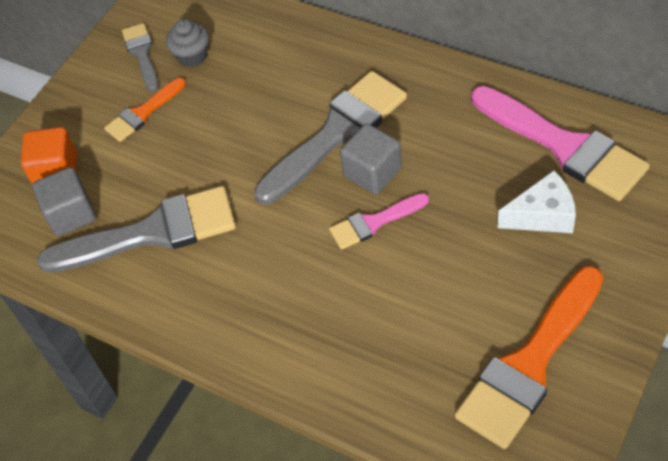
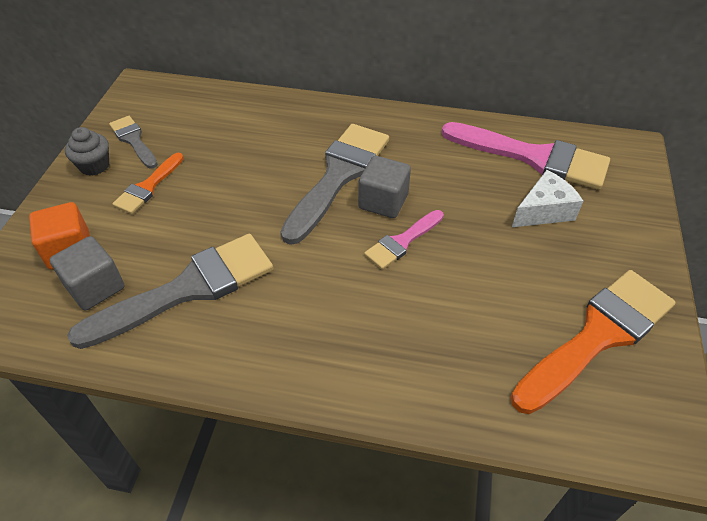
camera: 25 degrees left, 5 degrees down
grey cupcake [166,19,209,67] -> grey cupcake moved to [65,127,109,176]
orange brush [455,266,604,449] -> orange brush turned 150 degrees counterclockwise [511,270,676,414]

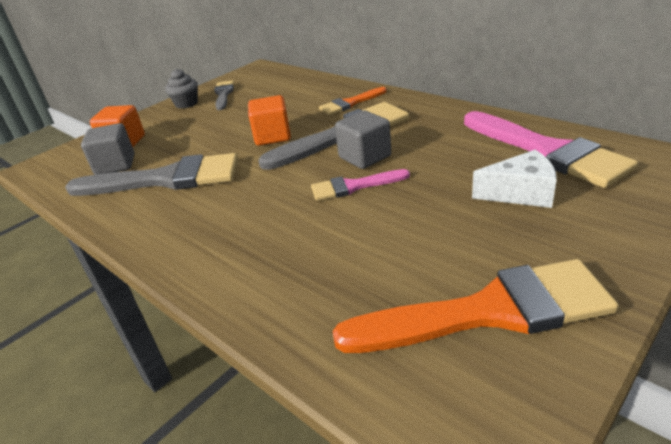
camera: 35 degrees right, 15 degrees down
orange brush [112,153,184,214] -> orange brush moved to [319,87,387,115]
none -> orange cube [248,95,291,146]

